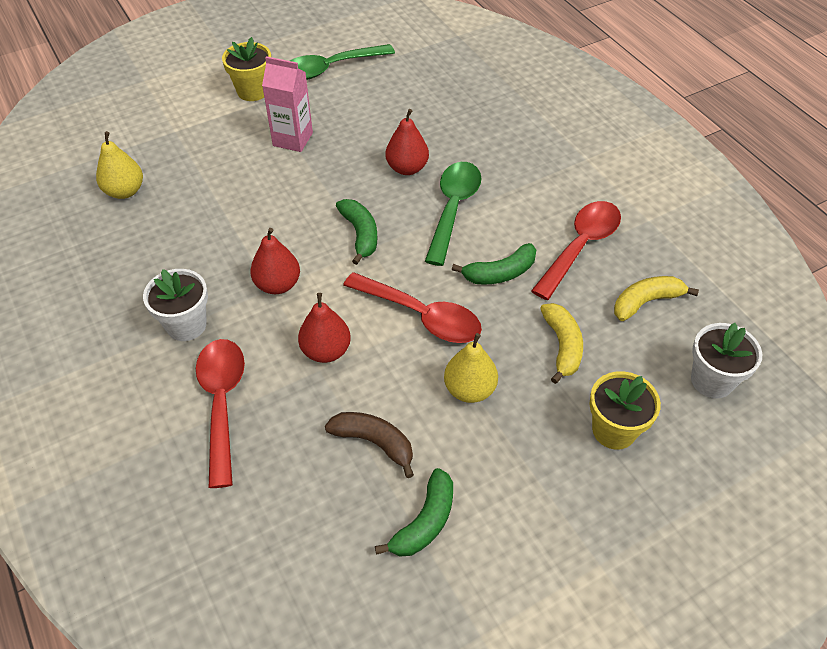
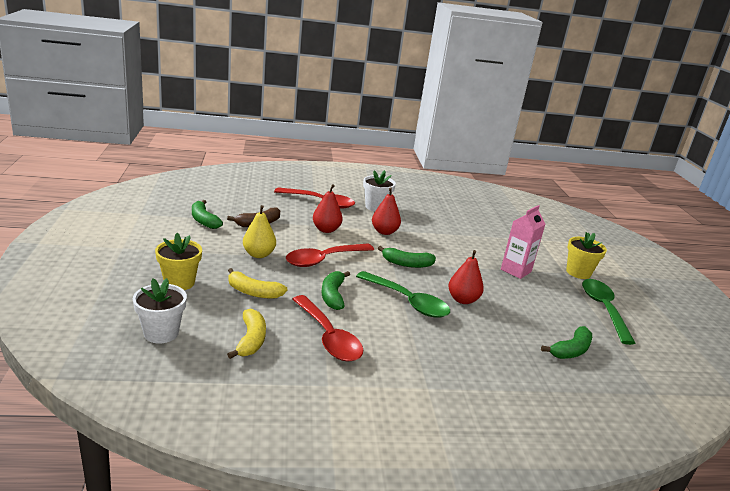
camera: 110 degrees right, 25 degrees down
yellow pear [96,131,143,199] -> none
none -> green banana [541,326,592,359]

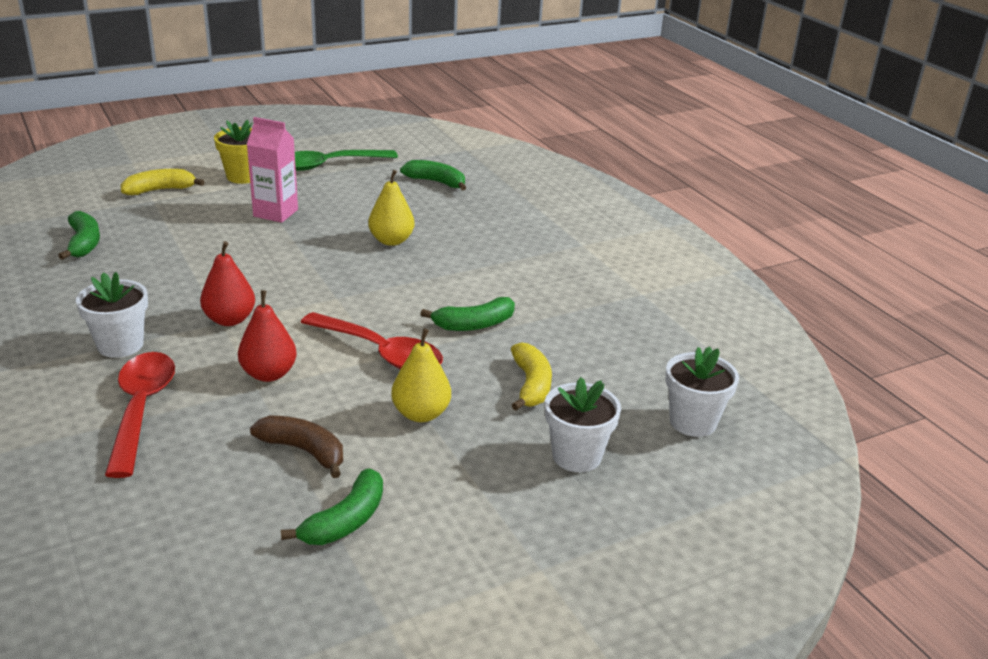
camera: 110 degrees left, 5 degrees up
yellow flower pot [155,233,202,290] -> white flower pot [545,377,621,472]
yellow banana [227,309,266,359] -> yellow banana moved to [121,169,205,195]
red spoon [292,295,363,362] -> none
green spoon [356,271,450,318] -> none
green banana [378,246,436,268] -> green banana moved to [58,211,100,260]
red pear [448,250,484,304] -> yellow pear [368,170,415,246]

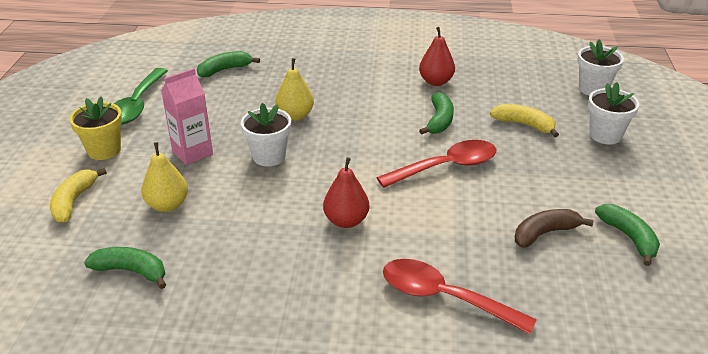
camera: 55 degrees left, 5 degrees up
white flower pot [76,272,148,358] -> white flower pot moved to [241,103,291,166]
red pear [238,290,297,382] -> red pear moved to [419,27,455,86]
yellow pear [391,329,451,422] -> yellow pear moved to [141,142,188,212]

